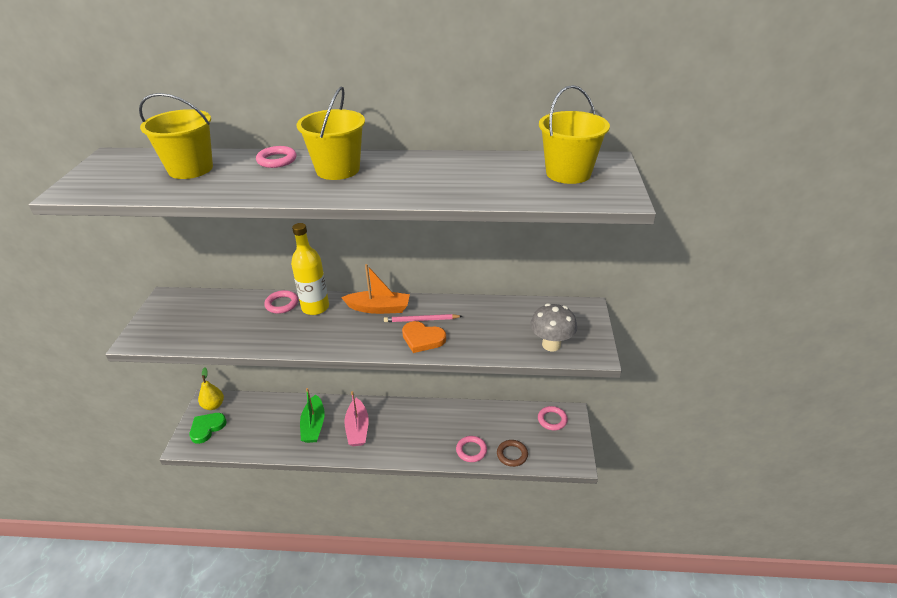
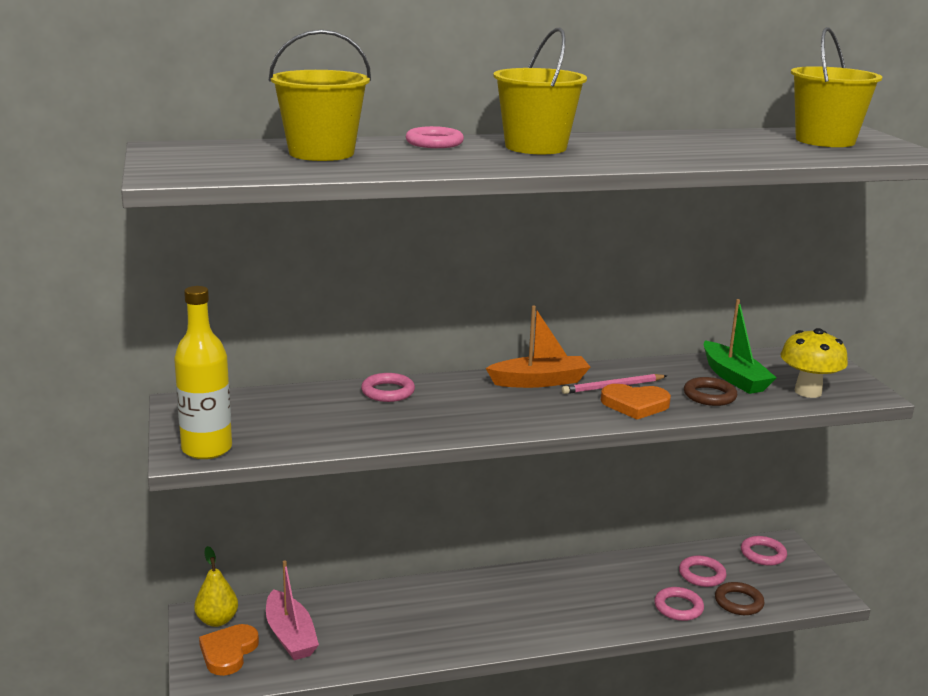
camera: 20 degrees left, 15 degrees down
green heart [189,413,227,444] -> orange heart [199,624,259,676]
yellow bottle [291,223,329,315] -> yellow bottle moved to [174,286,232,459]
green boat [300,388,325,443] -> green boat moved to [704,299,777,394]
pink boat [344,391,369,446] -> pink boat moved to [266,560,319,660]
grey mushroom [530,303,577,351] -> yellow mushroom [780,328,848,398]
none -> pink ring [679,556,727,587]
none -> brown ring [684,377,737,406]

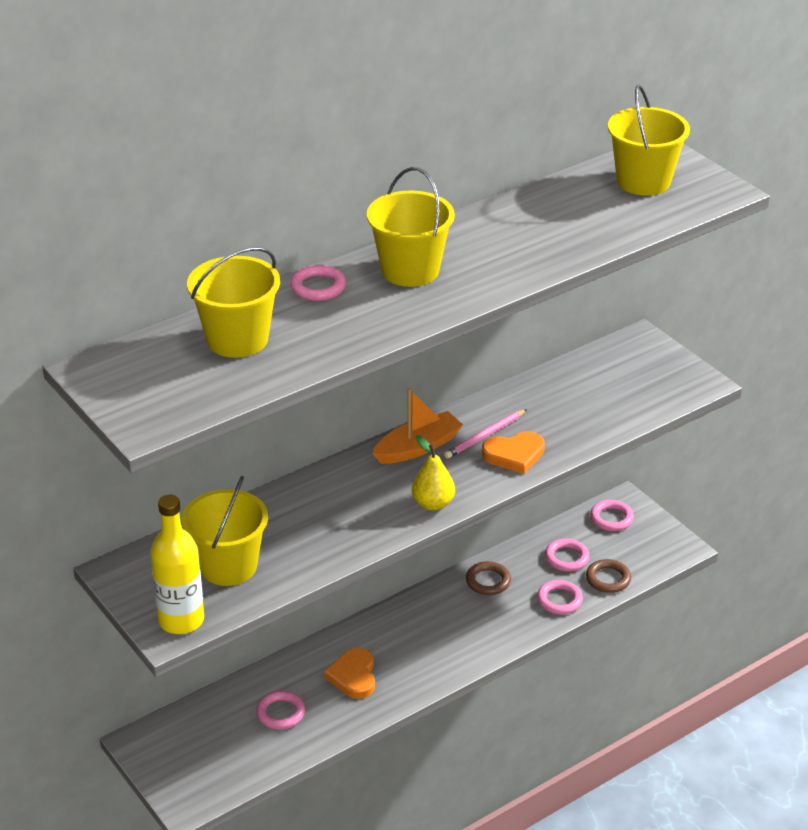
camera: 20 degrees left, 15 degrees up
yellow pear [194,546,238,627] -> yellow pear moved to [412,435,455,510]
orange heart [199,624,259,676] -> orange heart moved to [324,648,375,699]
pink boat [266,560,319,660] -> none
pink ring [361,373,415,402] -> pink ring moved to [256,690,305,730]
brown ring [684,377,737,406] -> brown ring moved to [466,561,511,595]
green boat [704,299,777,394] -> none
yellow mushroom [780,328,848,398] -> none
none -> yellow bucket [182,476,268,586]

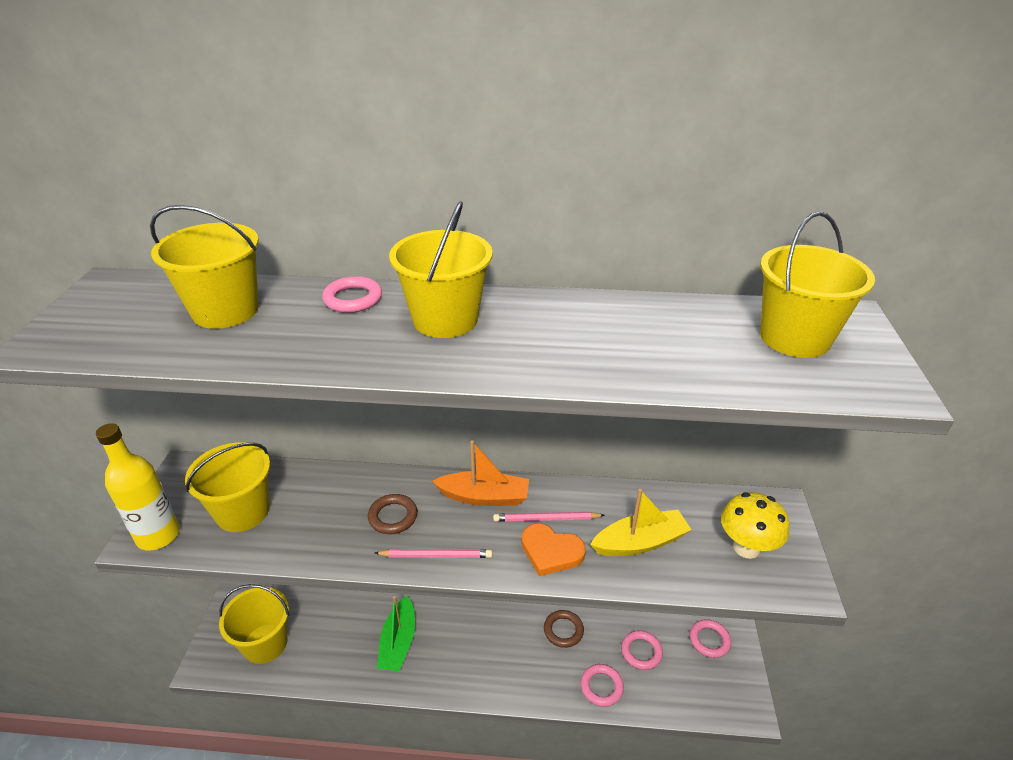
camera: 40 degrees right, 0 degrees up
pink ring [256,690,305,730] -> none
orange heart [324,648,375,699] -> green boat [377,596,415,671]
yellow pear [412,435,455,510] -> pink pencil [375,549,492,558]
brown ring [586,559,631,593] -> brown ring moved to [368,494,417,534]
none -> yellow bucket [219,584,289,664]
none -> yellow boat [590,489,692,556]
none -> yellow mushroom [721,492,789,559]

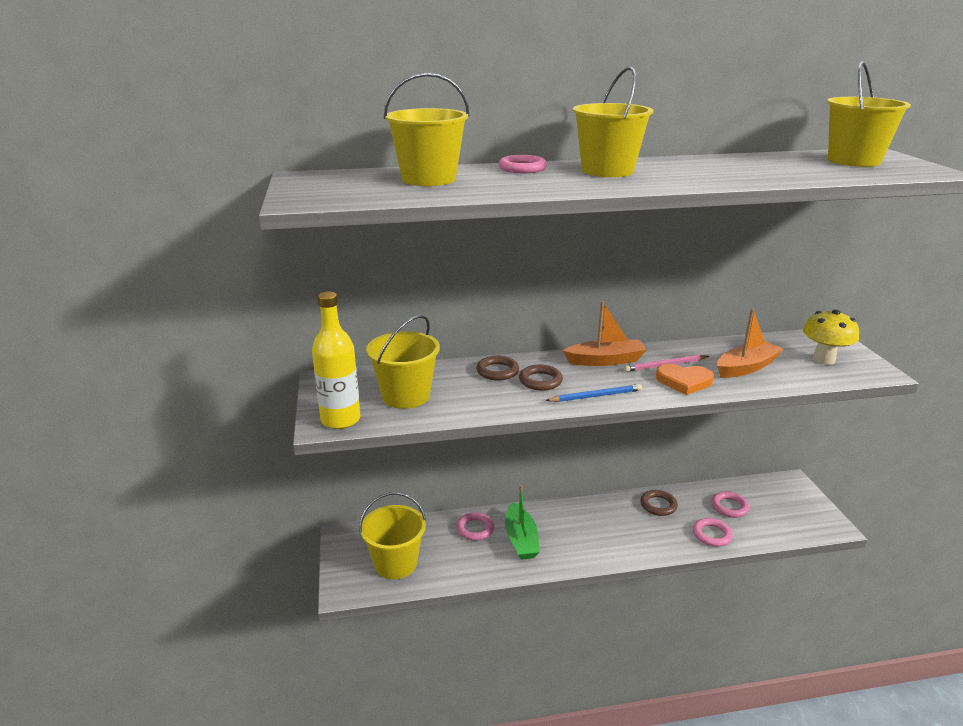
camera: 15 degrees left, 10 degrees down
pink pencil [375,549,492,558] -> blue pencil [545,384,642,402]
yellow boat [590,489,692,556] -> orange boat [717,308,784,378]
pink ring [690,619,731,658] -> pink ring moved to [456,512,494,541]
none -> brown ring [477,356,519,381]

